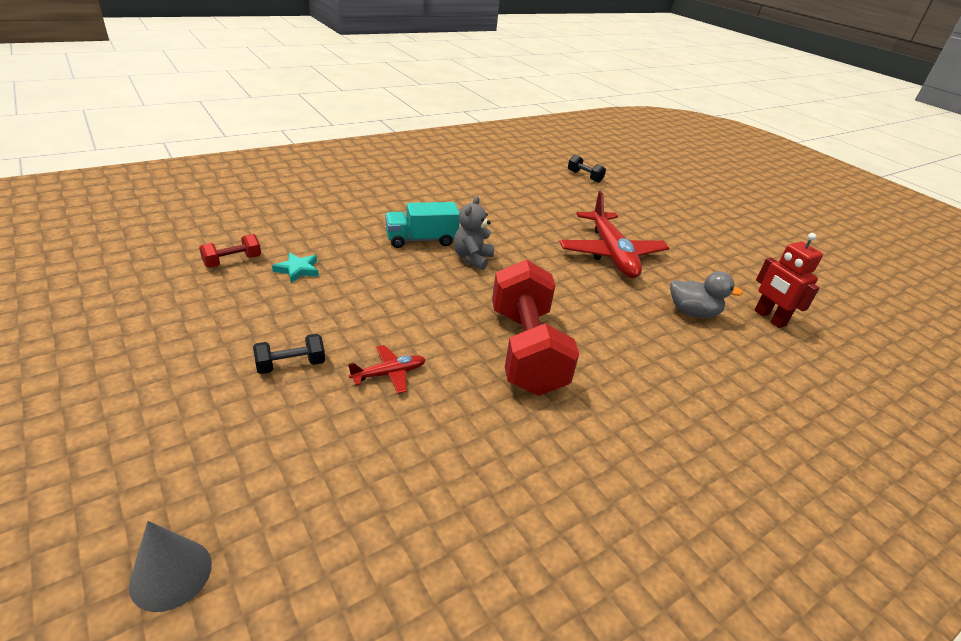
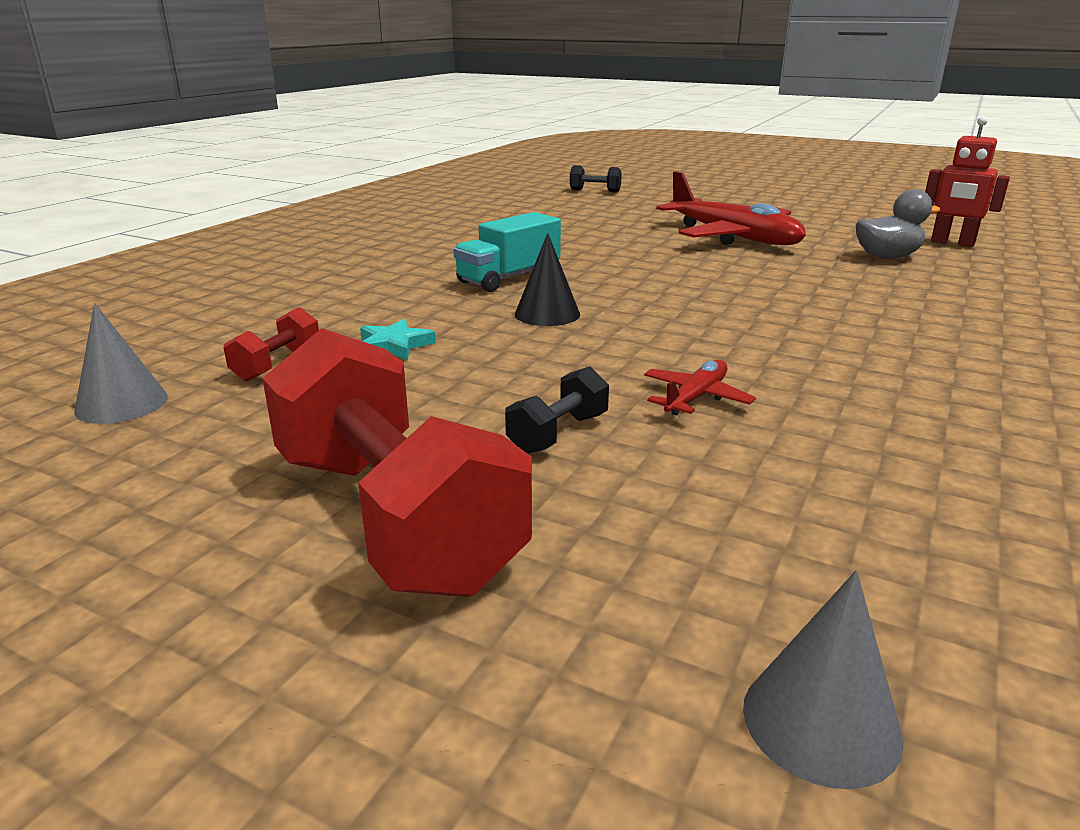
camera: 25 degrees left, 10 degrees down
grey teddy bear [454,196,495,270] -> none
red dumbbell [492,259,579,396] -> red dumbbell moved to [262,328,532,597]
none -> grey cone [74,303,168,424]
none -> black cone [515,233,580,326]

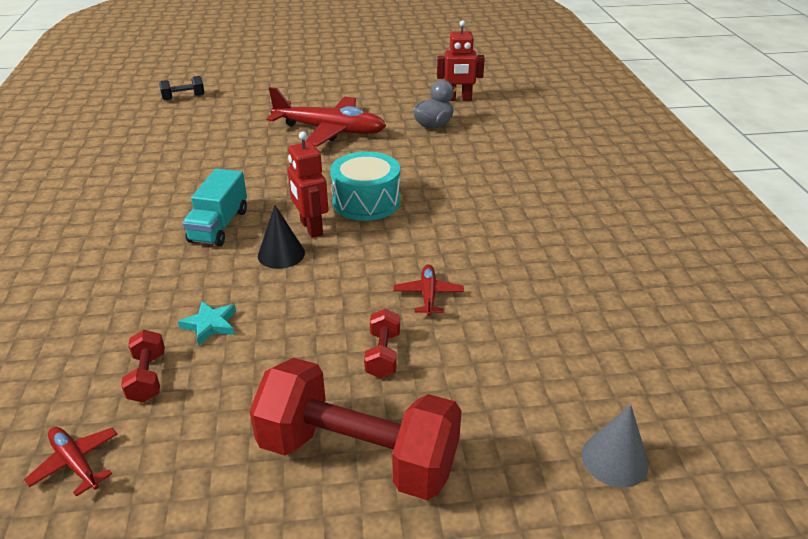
camera: 35 degrees left, 10 degrees up
grey cone [74,303,168,424] -> red plane [24,427,118,497]
black dumbbell [505,366,609,454] -> red dumbbell [364,309,400,378]
none -> red robot [288,131,328,238]
none -> turquoise drum [330,151,400,221]

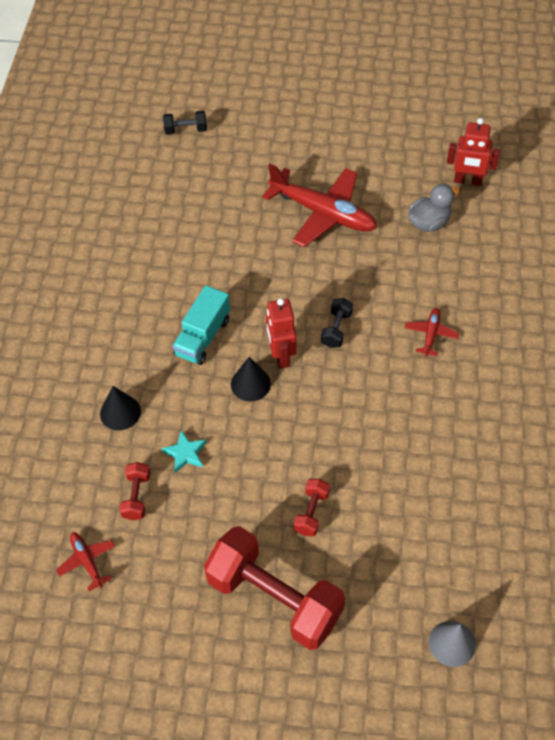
camera: 15 degrees right, 20 degrees up
turquoise drum [330,151,400,221] -> black dumbbell [321,298,353,348]
red plane [394,264,464,316] -> red plane moved to [405,308,459,357]
none -> black cone [100,386,141,431]

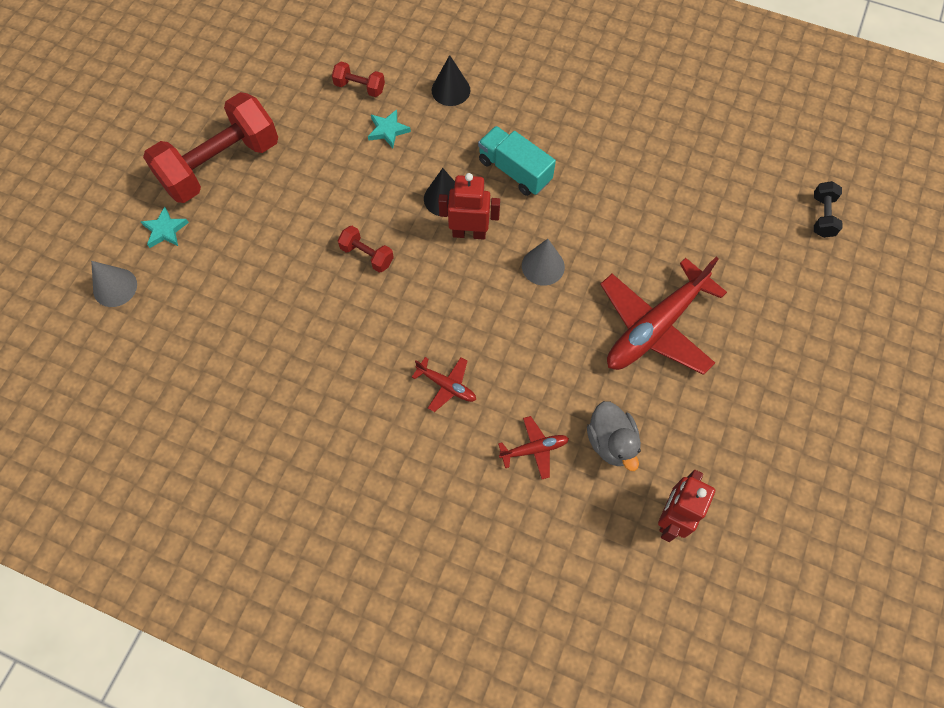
camera: 105 degrees right, 10 degrees up
red plane [56,532,115,591] -> red plane moved to [498,416,569,479]
red dumbbell [293,479,330,536] -> red dumbbell moved to [337,226,394,273]
black dumbbell [321,298,353,348] -> none
none -> turquoise star [141,206,189,248]
none -> grey cone [522,239,565,286]

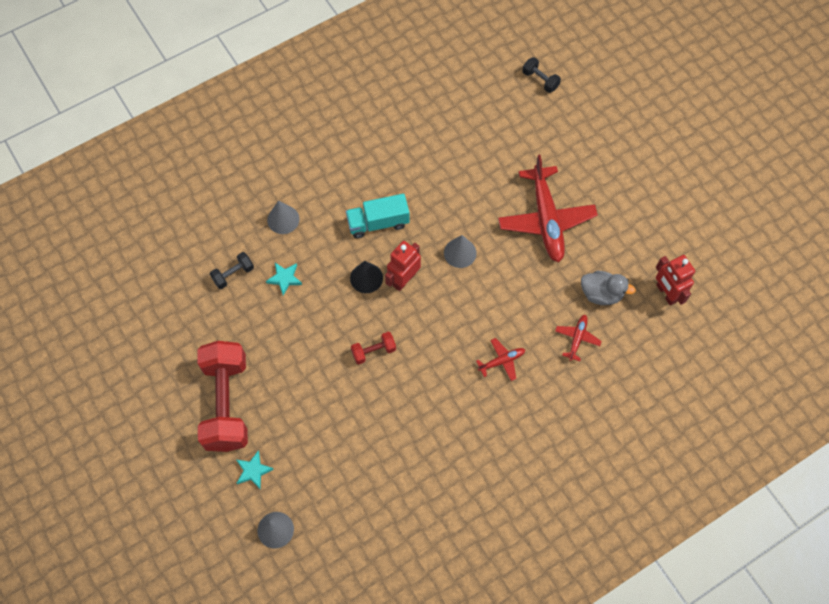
camera: 55 degrees left, 0 degrees up
red dumbbell [332,61,385,97] -> black dumbbell [210,252,254,289]
black cone [432,55,470,106] -> grey cone [267,200,300,234]

